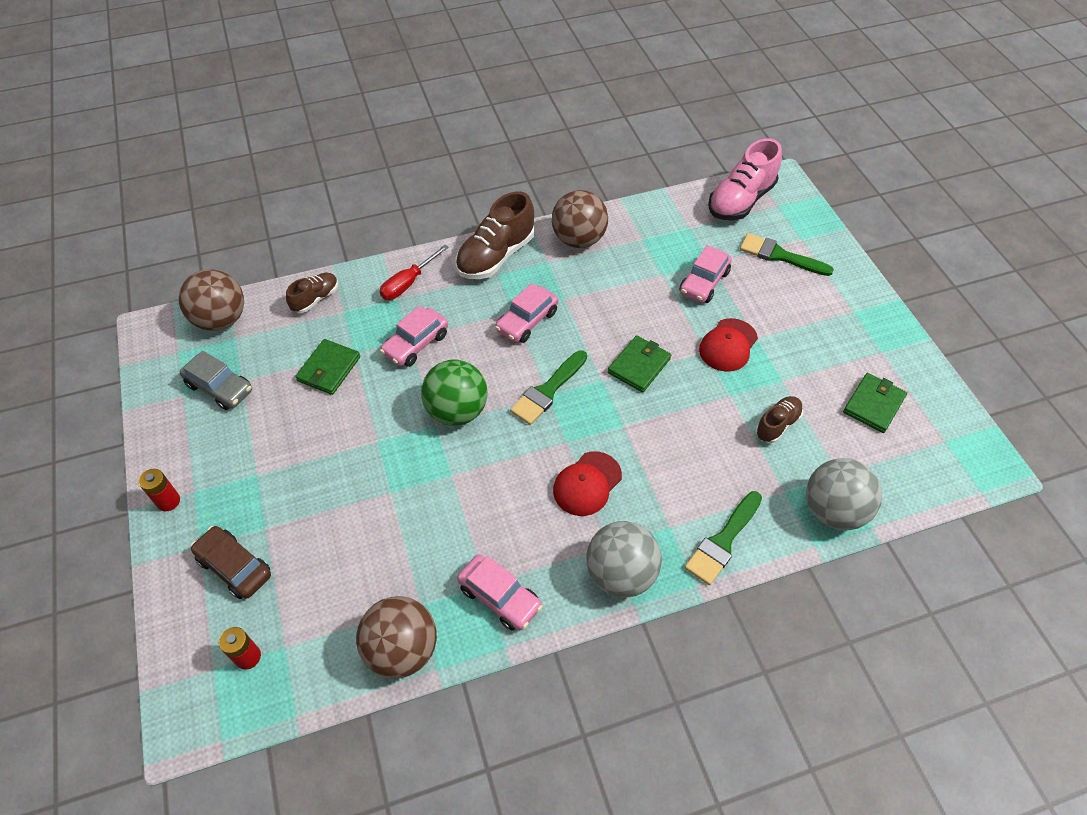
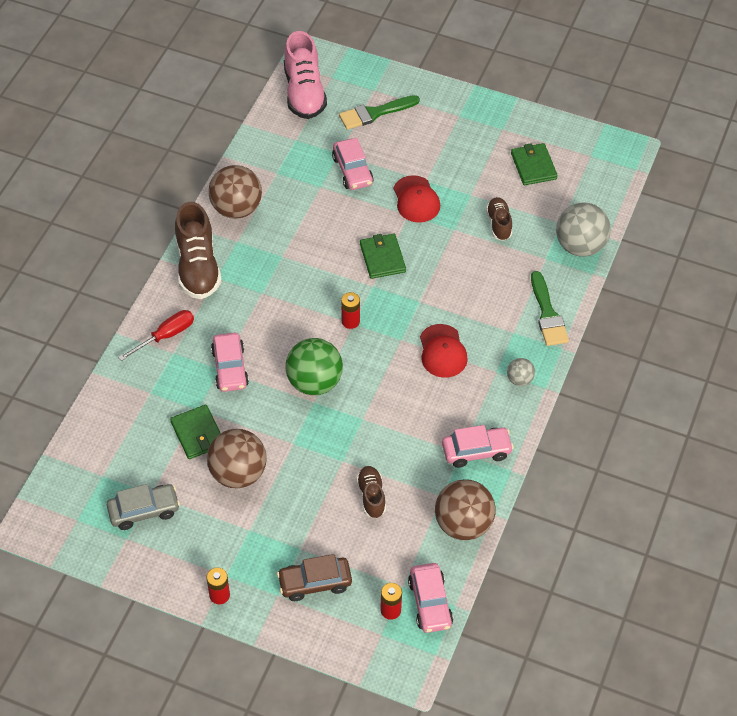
camera: 50 degrees left, 0 degrees up
brown ball [179,269,244,331] -> brown ball moved to [207,429,266,488]
brown shoe [286,273,338,313] -> brown shoe moved to [356,466,386,518]
red screwdriver [379,245,449,300] -> red screwdriver turned 120 degrees counterclockwise [118,310,194,361]
pink car [495,283,558,343] -> pink car moved to [408,563,453,633]
green brush [510,350,587,425] -> red battery [341,292,360,329]
grey ball [586,521,662,597] -> grey ball [507,358,535,386], size x0.50

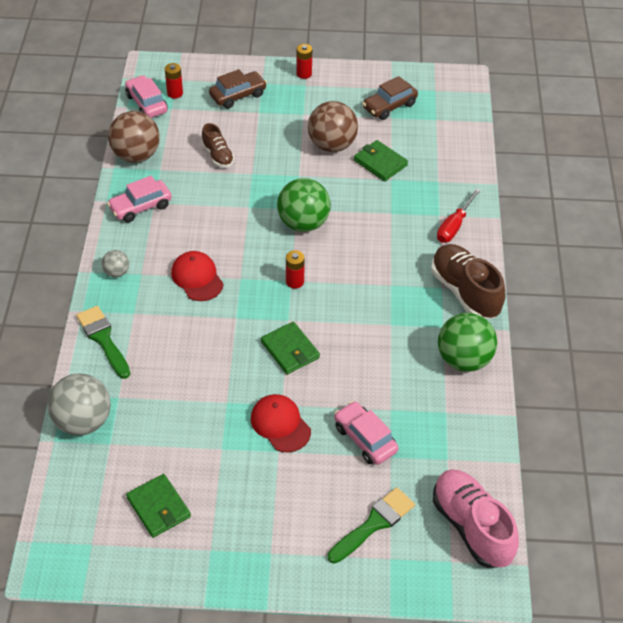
camera: 160 degrees right, 5 degrees down
grey car [107,484,180,530] -> brown car [362,76,418,120]
brown ball [209,165,262,219] -> green ball [438,313,497,372]
pink car [211,332,249,392] -> none
brown shoe [486,197,512,241] -> none

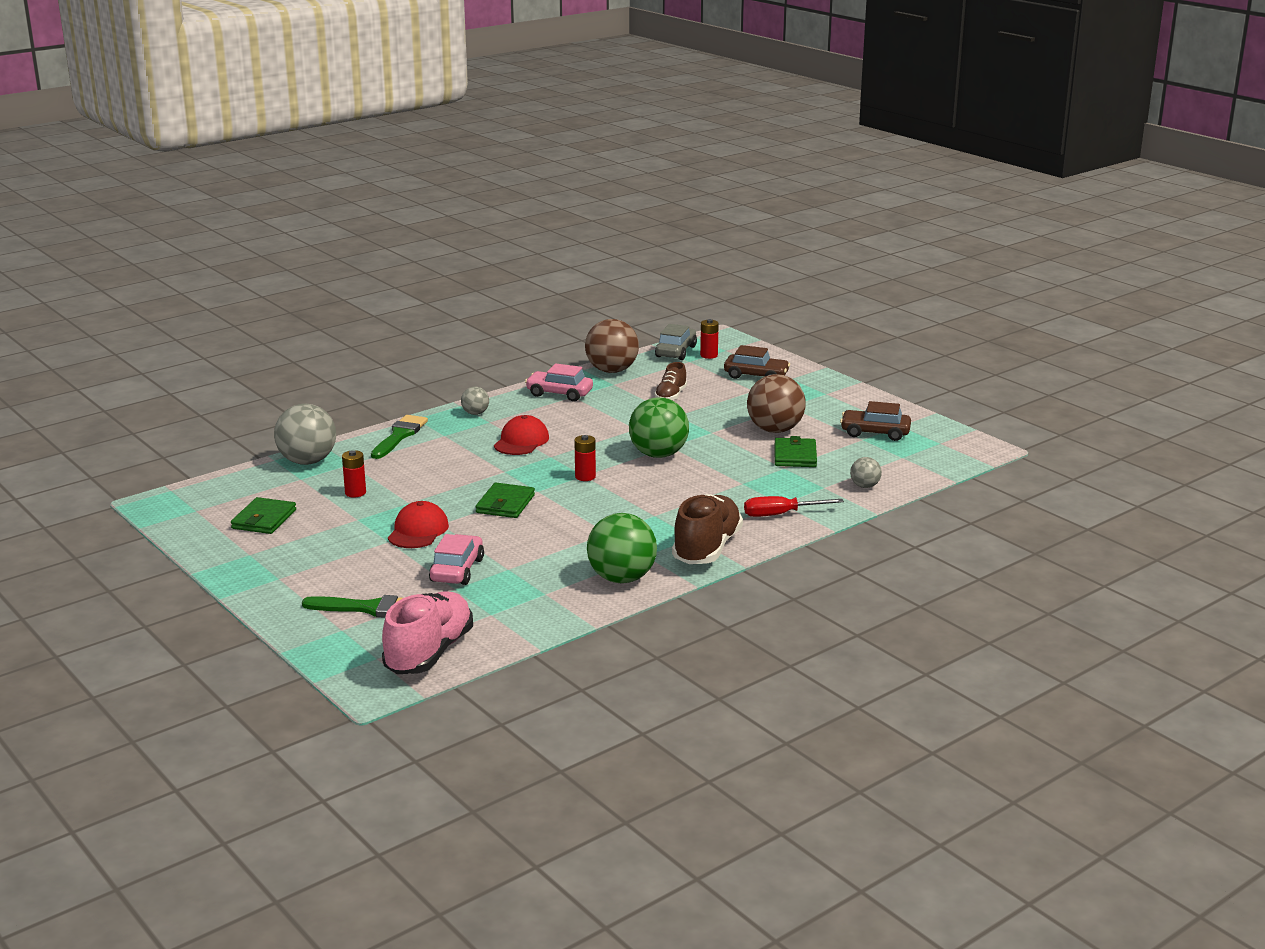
camera: 50 degrees right, 25 degrees down
pink car [125,75,168,118] -> grey car [655,324,697,360]
red battery [296,44,312,79] -> red battery moved to [342,450,366,497]
none -> grey ball [850,457,882,488]

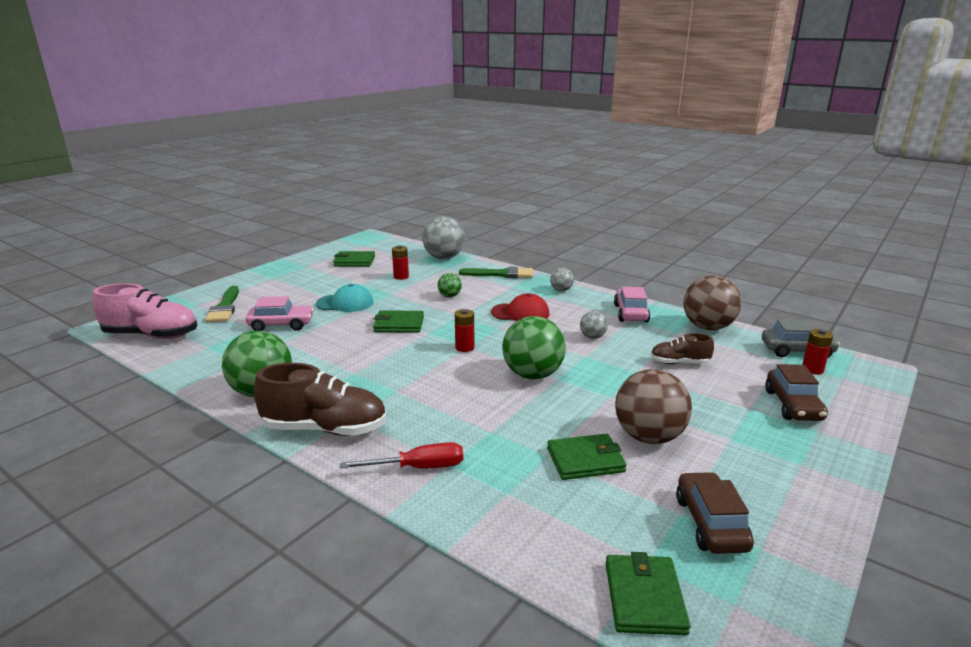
camera: 75 degrees right, 0 degrees up
red cap [388,501,449,548] -> turquoise cap [316,284,373,312]
red screwdriver [744,496,844,517] -> red screwdriver turned 105 degrees clockwise [340,442,463,469]
grey ball [850,457,882,488] -> grey ball moved to [580,311,608,339]
none -> green ball [438,273,462,297]
none -> green wallet [606,552,691,635]

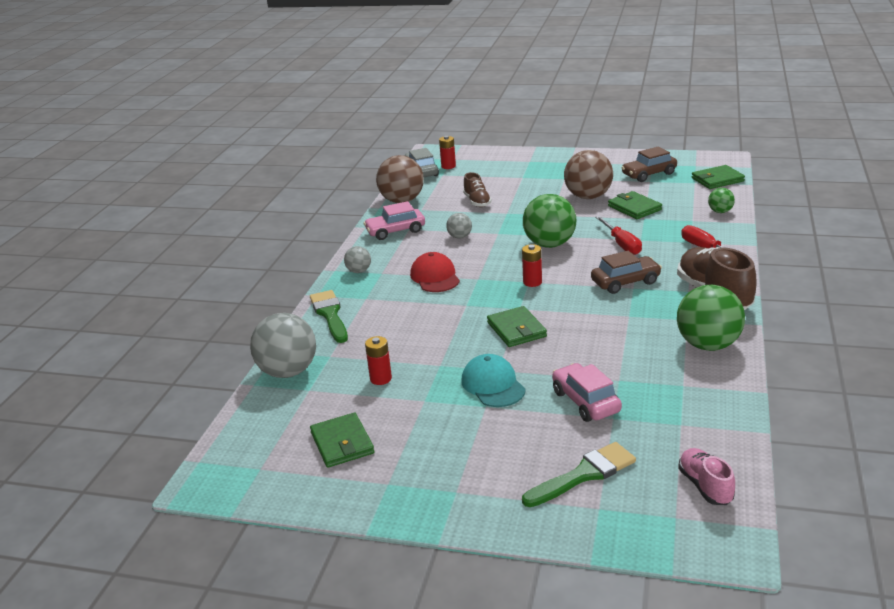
camera: 110 degrees left, 5 degrees up
pink shoe [92,283,197,339] -> pink shoe [678,448,735,505], size x0.55
green ball [438,273,462,297] -> green ball moved to [708,188,735,213]
brown car [765,364,828,421] -> brown car moved to [591,251,662,294]
none -> red screwdriver [595,216,642,255]

